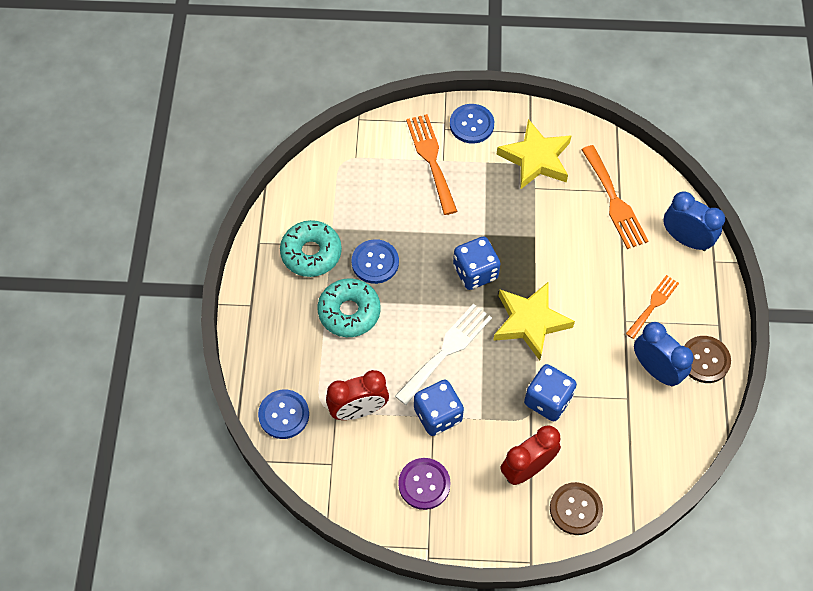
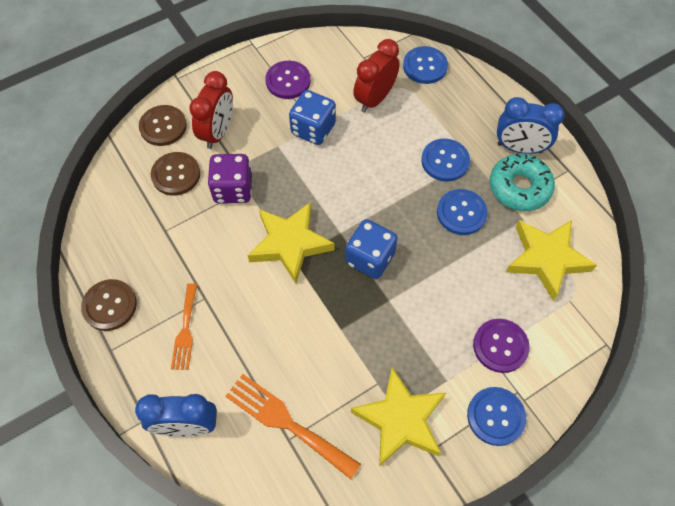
camera: 145 degrees right, 0 degrees up
turquoise donut [317,278,381,337] -> blue button [421,139,470,182]
white fork [395,304,492,405] -> none
orange fork [406,114,457,215] -> purple button [473,319,530,373]
blue dice [524,364,577,421] -> purple dice [208,154,252,204]
blue clock [634,322,694,387] -> blue clock moved to [497,97,565,154]
none -> brown button [151,152,200,196]
none -> yellow star [506,220,597,301]

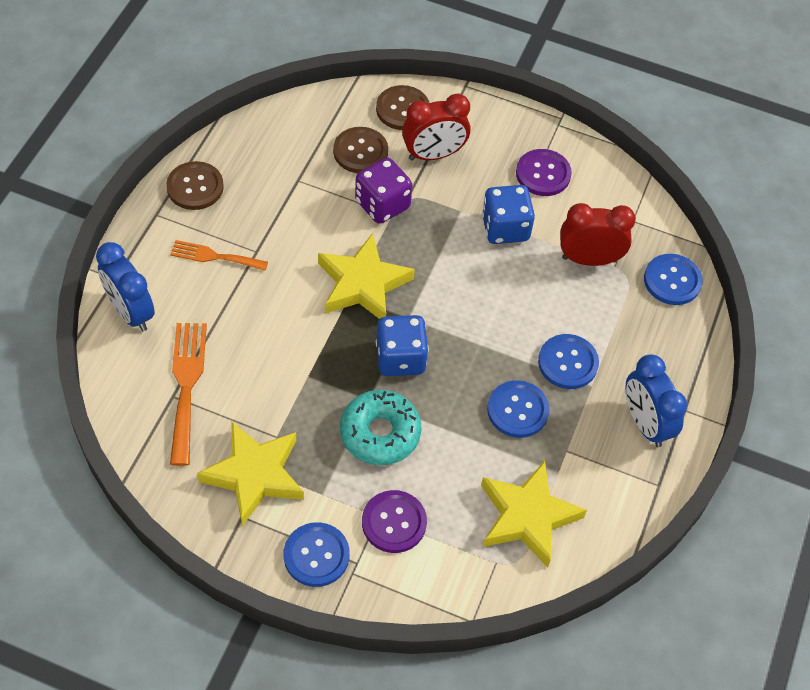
camera: 50 degrees right, 5 degrees down
orange fork [171,283,197,370] -> orange fork turned 45 degrees clockwise [170,240,268,271]
turquoise donut [490,154,555,211] -> turquoise donut moved to [340,390,421,465]

